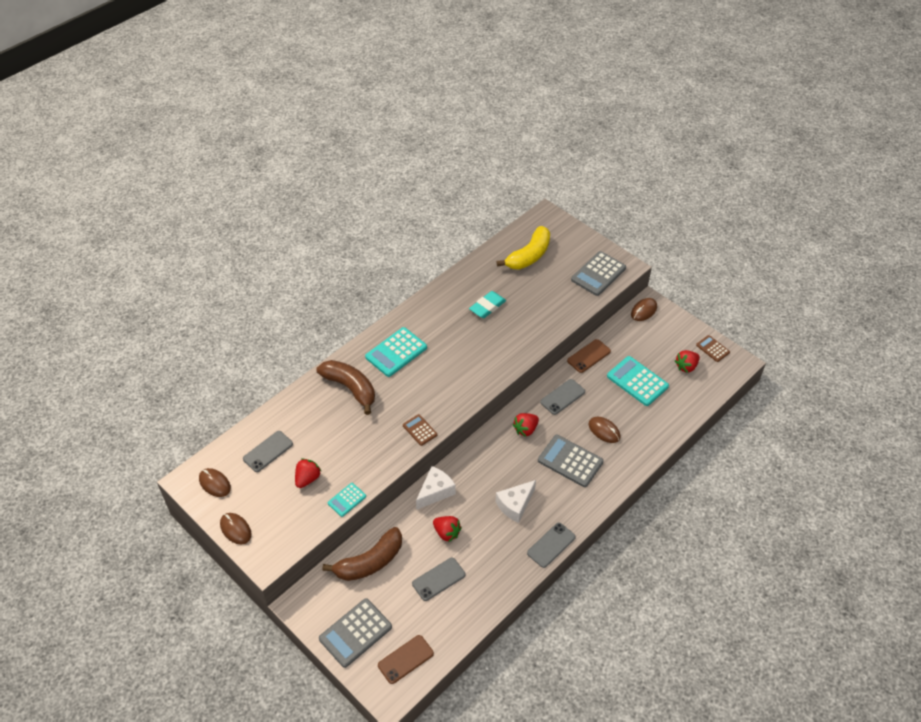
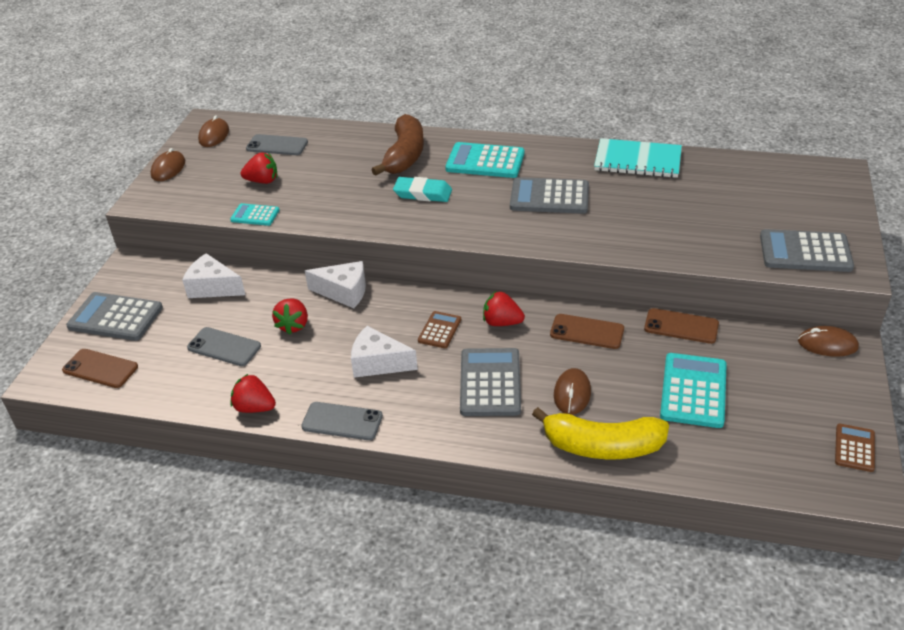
camera: 60 degrees right, 10 degrees down
brown banana [322,527,402,581] -> white cheese [182,253,245,298]
brown calculator [403,414,437,446] -> brown calculator moved to [418,311,461,348]
turquoise eraser [469,291,506,318] -> turquoise eraser moved to [393,177,452,202]
yellow banana [497,226,550,270] -> yellow banana moved to [532,407,669,459]
grey phone [540,379,585,415] -> brown phone [550,314,624,349]
red strawberry [675,350,700,373] -> red strawberry moved to [230,373,276,413]
none -> grey calculator [510,177,589,214]
none -> turquoise notebook [594,138,682,178]

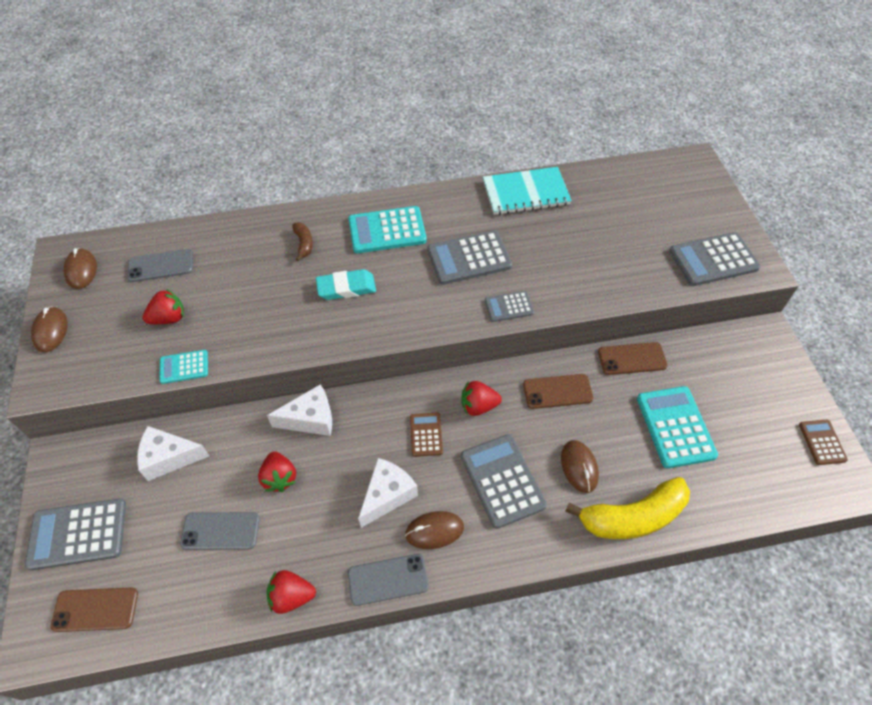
camera: 25 degrees left, 15 degrees up
white cheese [351,326,418,378] -> white cheese turned 135 degrees clockwise [358,458,418,528]
brown banana [371,114,424,176] -> brown banana [292,222,313,261], size x0.47
brown mouse [798,326,859,357] -> brown mouse moved to [405,511,464,549]
none -> grey calculator [485,291,534,322]

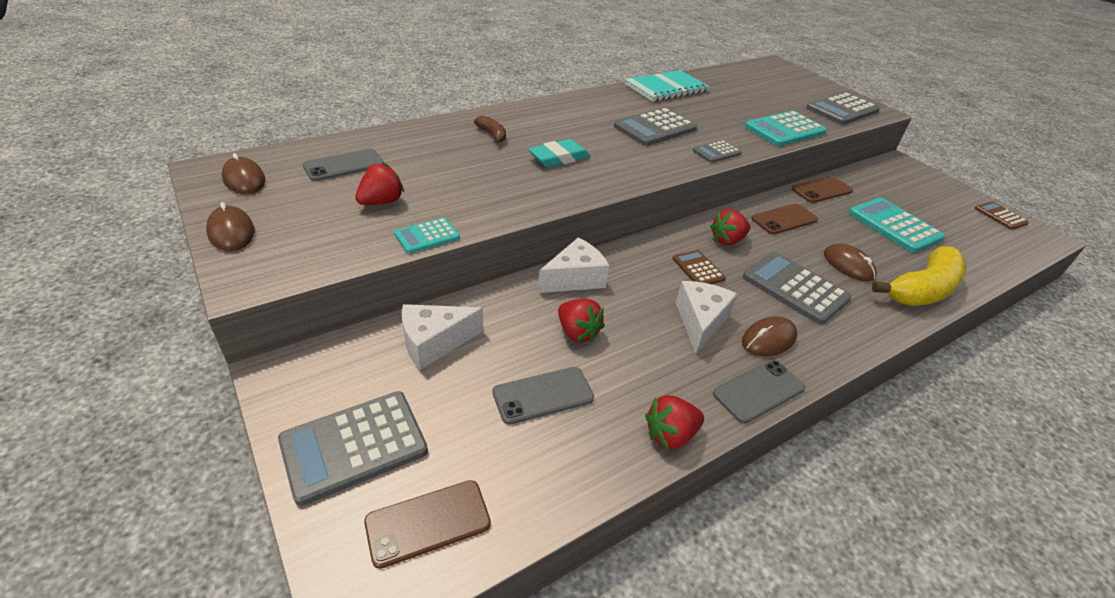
camera: 25 degrees left, 15 degrees down
turquoise calculator [348,206,427,253] -> turquoise calculator moved to [745,111,827,146]

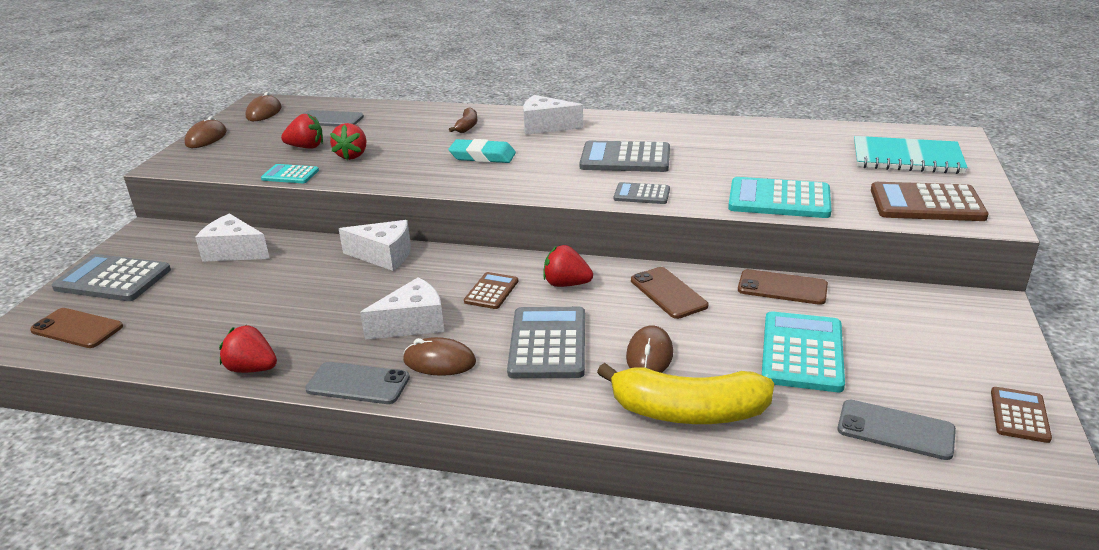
camera: 50 degrees right, 10 degrees down
grey phone [493,367,594,425] -> grey phone moved to [837,400,956,460]
red strawberry [558,299,605,342] -> red strawberry moved to [330,123,367,160]
turquoise notebook [625,70,709,102] -> turquoise notebook moved to [854,136,968,174]
brown phone [751,204,818,234] -> brown phone turned 45 degrees clockwise [631,267,708,319]
grey calculator [806,92,880,125] -> brown calculator [871,182,988,221]
none -> white cheese [523,95,583,135]

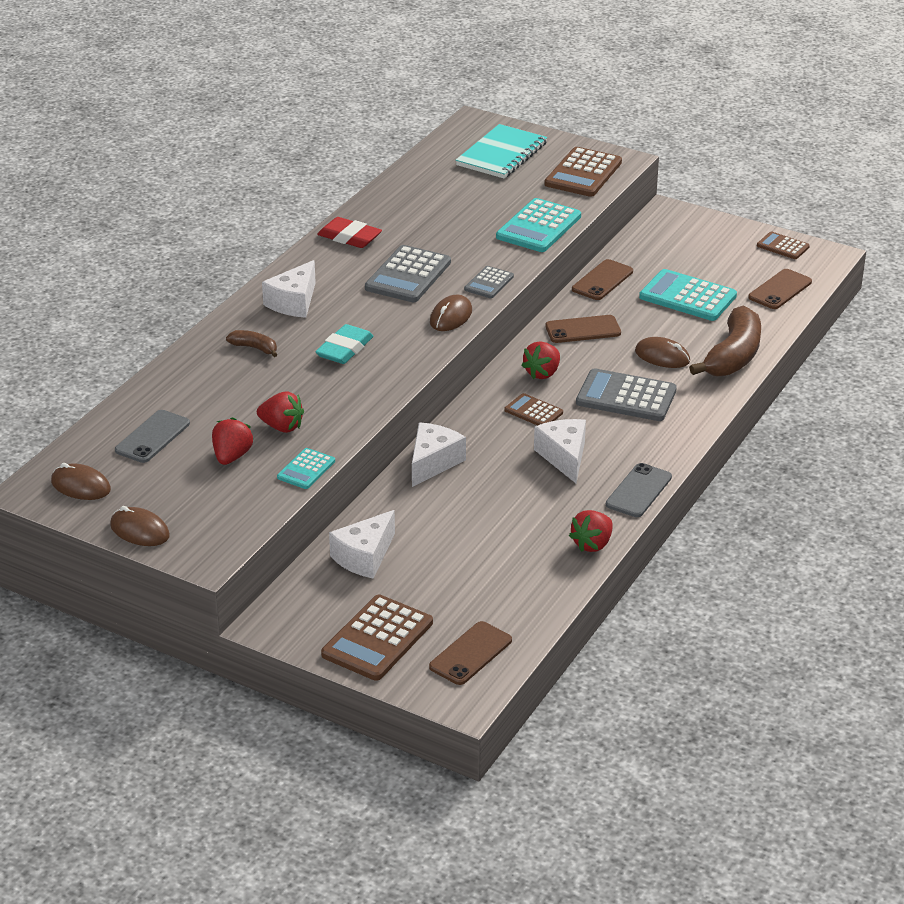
camera: 75 degrees left, 5 degrees up
grey calculator [52,254,171,301] -> brown calculator [321,594,433,681]
brown mouse [403,337,476,376] -> brown mouse moved to [430,295,472,331]
yellow banana [597,363,774,424] -> brown banana [689,305,761,377]
grey phone [837,400,956,460] -> brown phone [748,269,812,309]
none -> red eraser [317,217,382,248]

